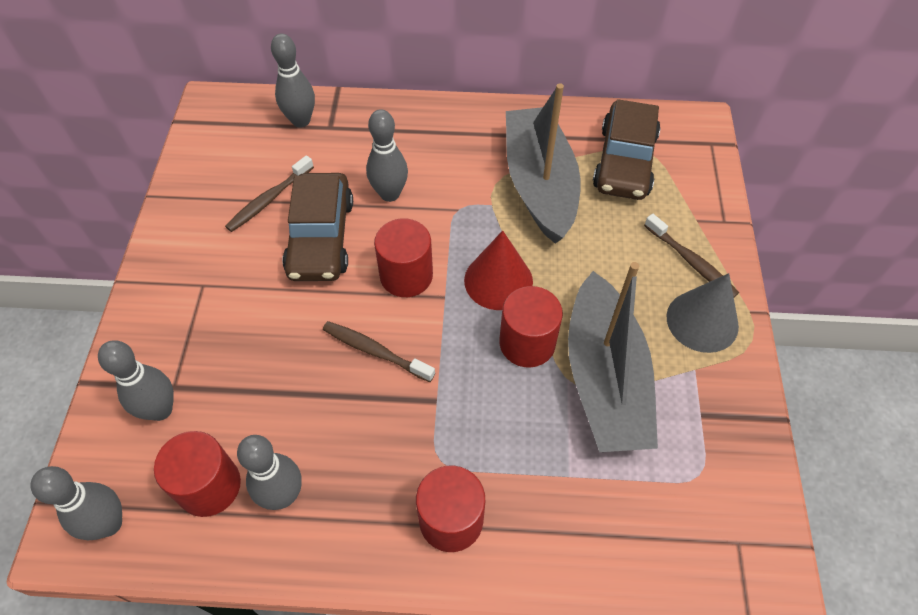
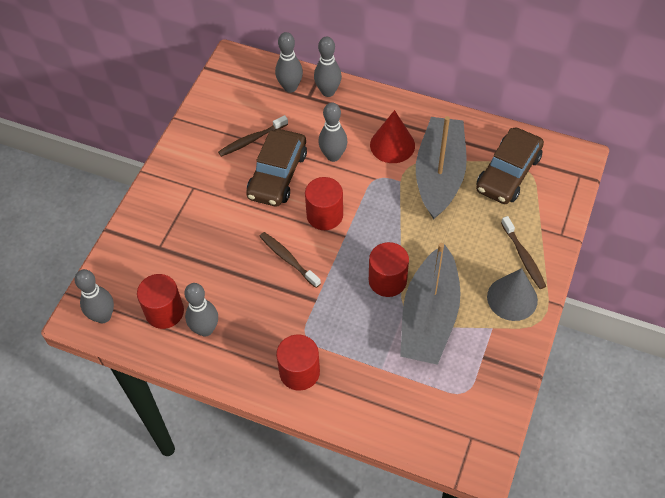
camera: 20 degrees right, 0 degrees up
grey bowling pin [98,340,174,421] -> grey bowling pin moved to [314,37,342,97]
red cone [464,231,533,310] -> red cone moved to [370,110,415,163]

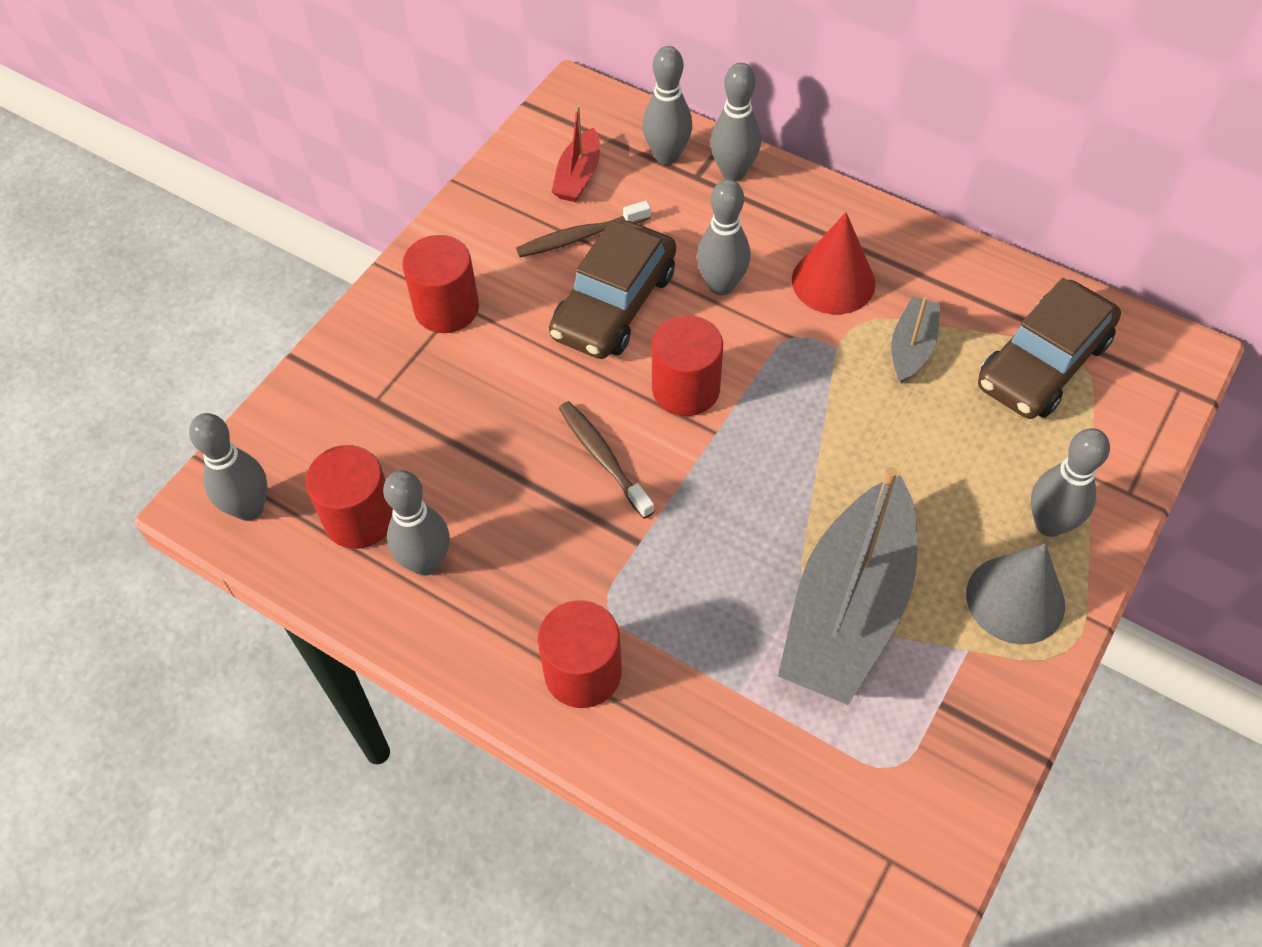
camera: 10 degrees right, 0 degrees up
red cylinder [369,242,409,297] -> red cylinder moved to [402,235,479,333]
grey boat [416,116,467,220] -> grey boat [892,296,940,383], size x0.46
brown toothbrush [501,216,546,289] -> grey bowling pin [1031,428,1110,537]
none -> red boat [552,105,600,202]

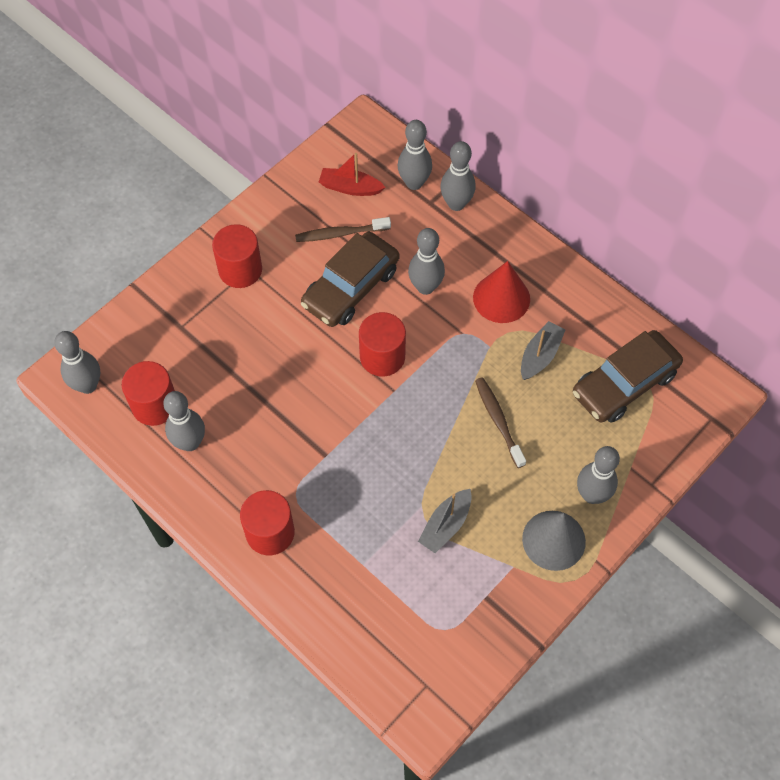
camera: 10 degrees right, 5 degrees up
red boat [552,105,600,202] -> red boat turned 75 degrees clockwise [319,153,386,196]
brown toothbrush [559,401,655,519] -> brown toothbrush moved to [475,377,526,468]
grey boat [778,467,917,705] -> grey boat [418,489,472,553], size x0.46

